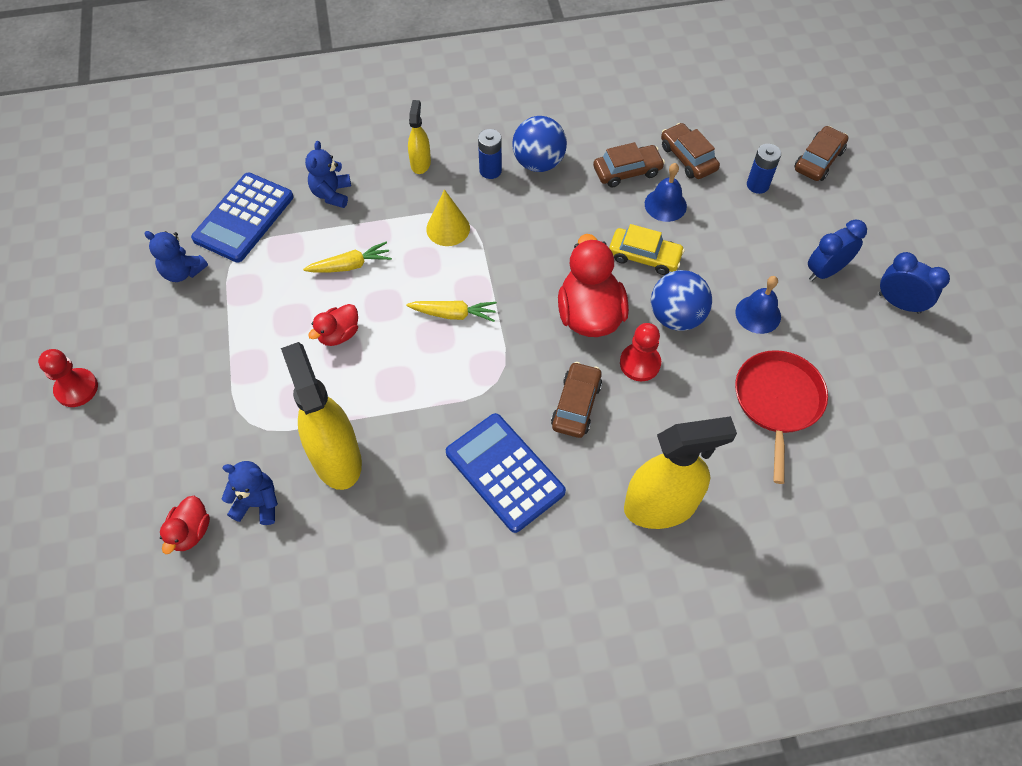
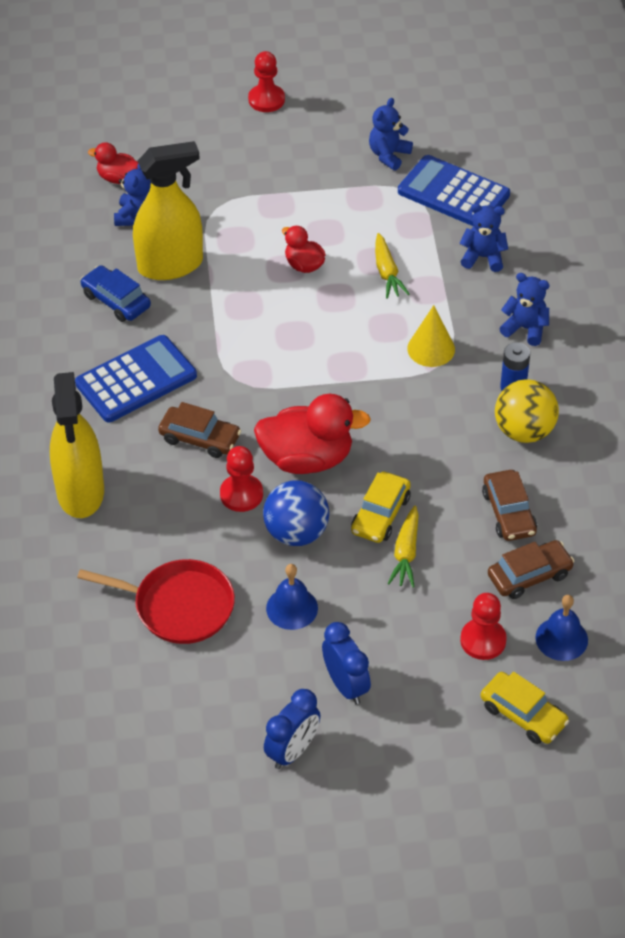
camera: 95 degrees right, 10 degrees down
yellow carrot [406,301,497,322] -> yellow carrot moved to [387,506,419,588]
yellow spray bottle [408,100,431,174] -> blue teddy bear [499,273,550,346]
blue ball [512,116,567,172] -> yellow ball [495,379,559,443]
blue bell [645,163,687,222] -> blue bell moved to [535,595,588,661]
blue battery [747,144,781,194] -> red pawn [460,593,507,660]
brown car [794,126,848,181] -> yellow car [481,671,569,744]
none -> blue car [80,265,151,322]

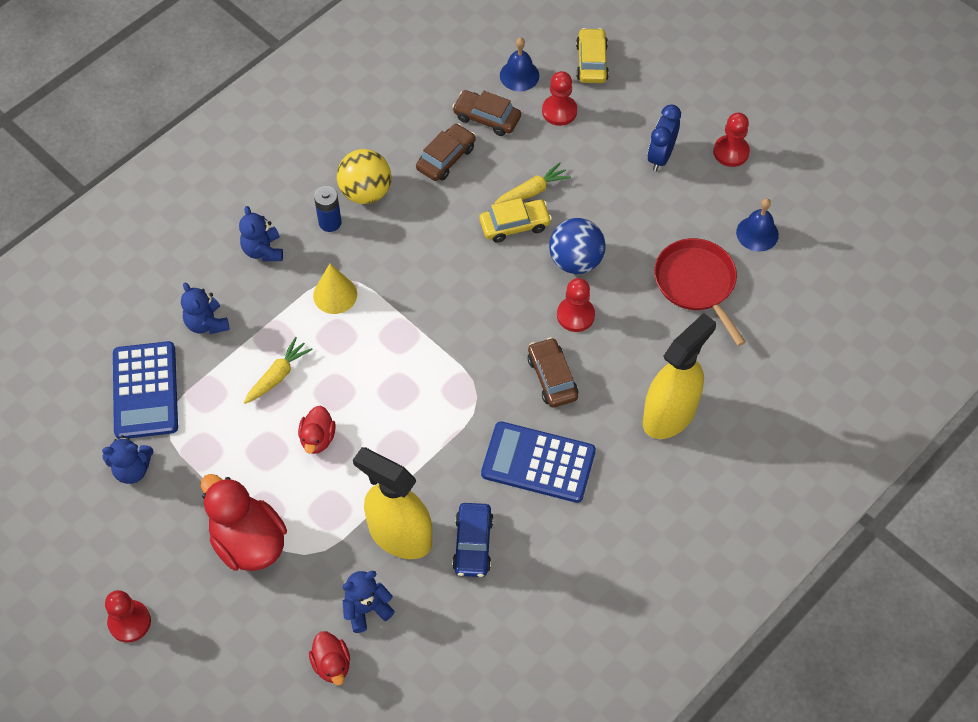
camera: 130 degrees left, 10 degrees up
red duck [254,394,371,474] -> red duck moved to [201,474,287,571]
blue clock [264,689,320,769] -> red pawn [713,113,750,167]
blue bell [266,564,318,630] -> blue bell moved to [736,198,779,252]

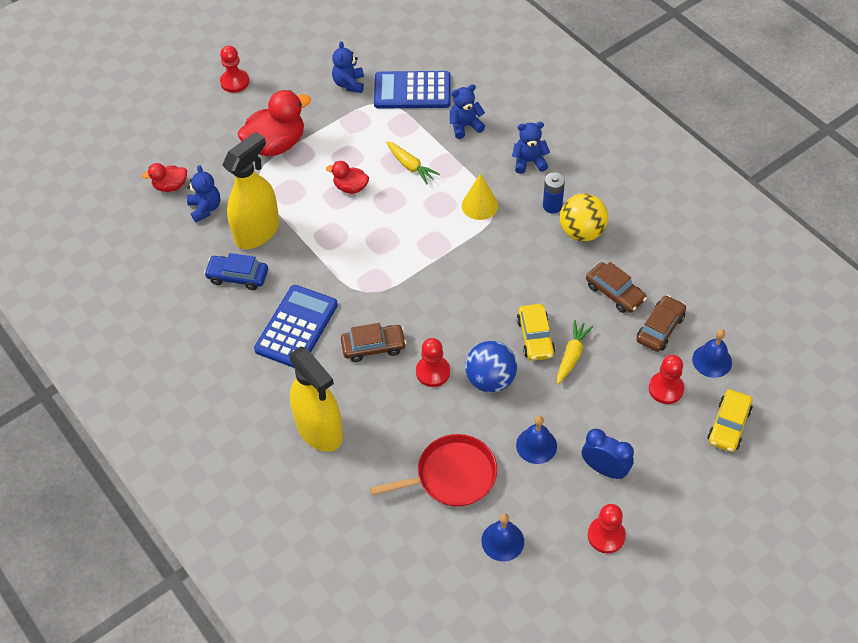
camera: 100 degrees right, 5 degrees down
yellow carrot [495,162,571,204] -> yellow carrot turned 135 degrees counterclockwise [557,320,593,384]
yellow car [576,28,609,83] -> yellow car turned 105 degrees clockwise [707,389,752,452]
none -> blue bell [516,416,557,464]

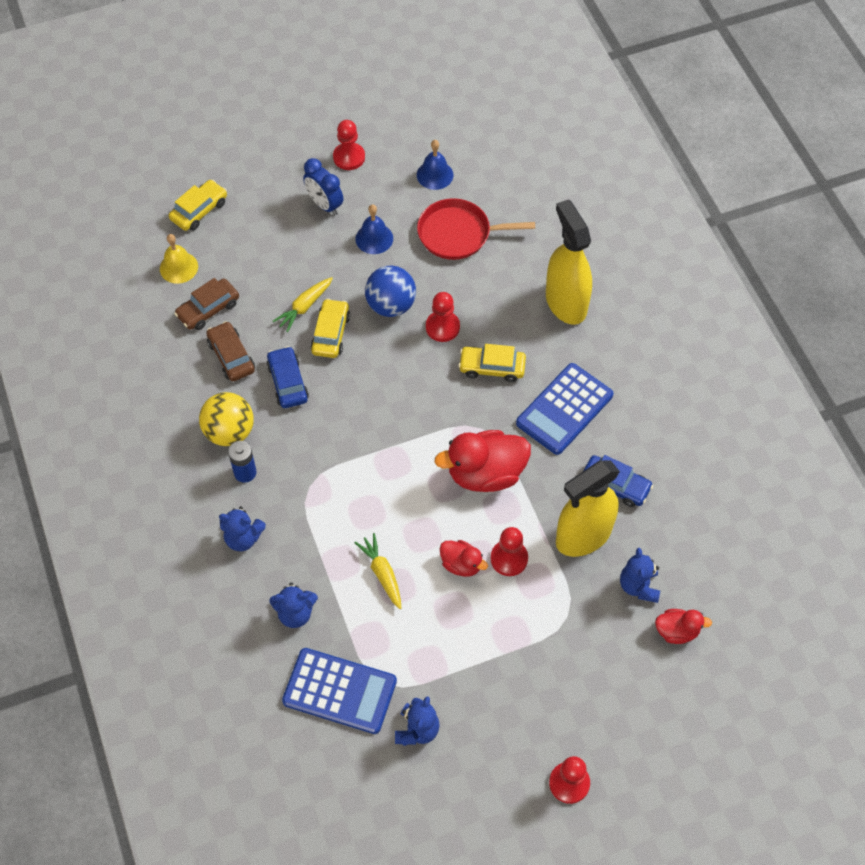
camera: 165 degrees left, 5 degrees up
red duck [238,90,311,156] -> red duck moved to [434,430,531,492]
brown car [341,323,406,362] -> yellow car [458,344,526,382]
yellow cone [462,173,498,220] -> none
red pawn [649,355,684,404] -> red pawn moved to [490,527,528,576]
blue bell [692,329,732,378] -> yellow bell [160,234,198,284]
none -> blue car [266,346,309,408]

